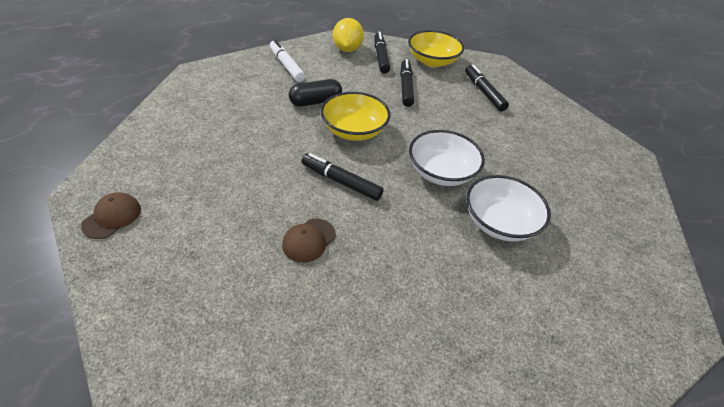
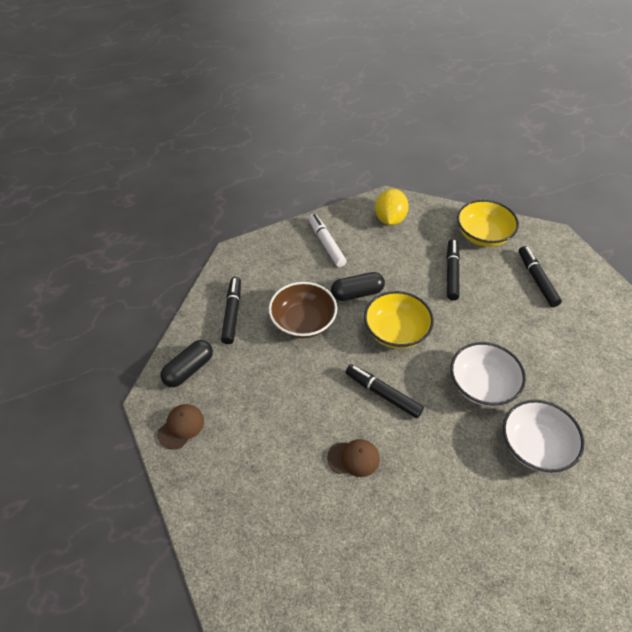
camera: 10 degrees right, 5 degrees up
brown cap [282,219,336,263] -> brown cap turned 135 degrees counterclockwise [327,439,380,477]
black marker [374,32,390,74] -> black marker moved to [221,277,241,344]
none -> black capsule [160,340,213,387]
none -> brown bowl [269,282,337,338]

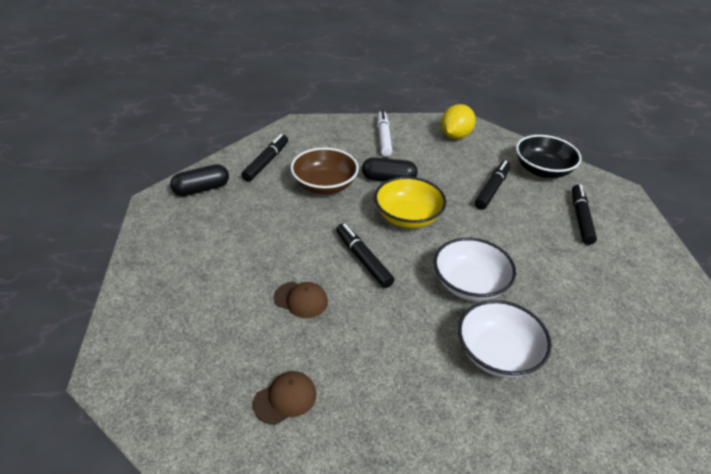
camera: 20 degrees right, 10 degrees down
brown cap [157,404,204,450] -> brown cap moved to [253,371,317,425]
yellow bowl [457,200,519,247] -> black bowl [516,135,582,178]

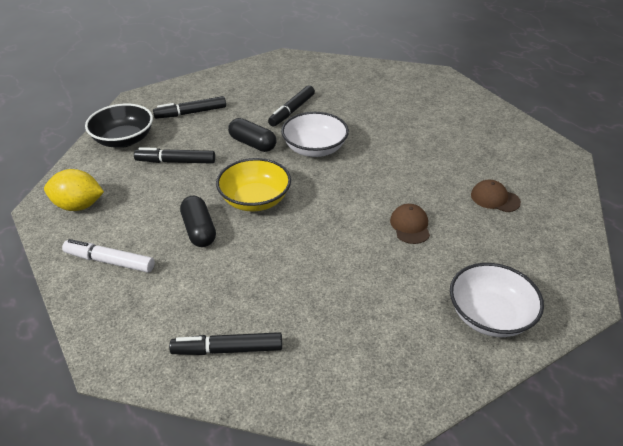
camera: 115 degrees left, 0 degrees up
black capsule [170,164,229,196] -> black capsule moved to [228,118,276,152]
brown bowl [291,148,359,194] -> none
black marker [336,223,395,288] -> black marker moved to [268,85,315,127]
white marker [377,110,392,157] -> white marker turned 45 degrees clockwise [62,239,155,273]
white bowl [458,300,552,378] -> white bowl moved to [450,263,544,337]

